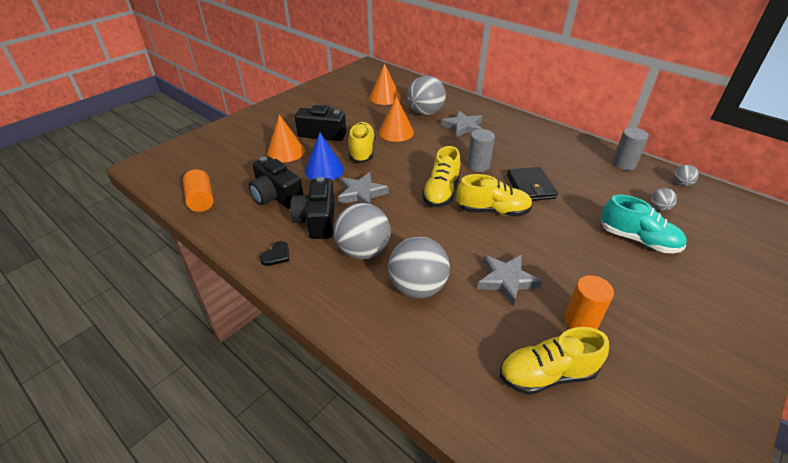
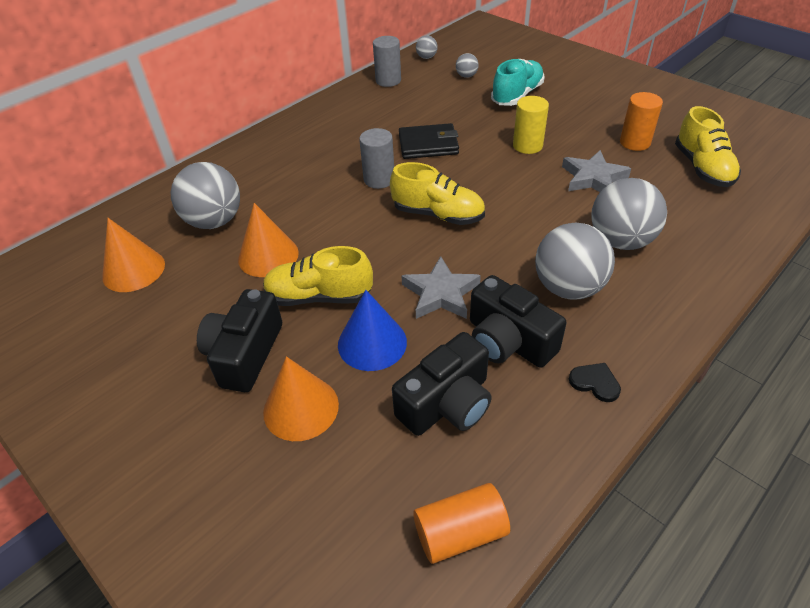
camera: 85 degrees left, 5 degrees up
black camera [291,177,335,239] -> black camera turned 45 degrees clockwise [470,275,566,368]
grey star [441,111,482,138] -> none
yellow shoe [457,174,533,217] -> none
none -> yellow cylinder [513,96,549,154]

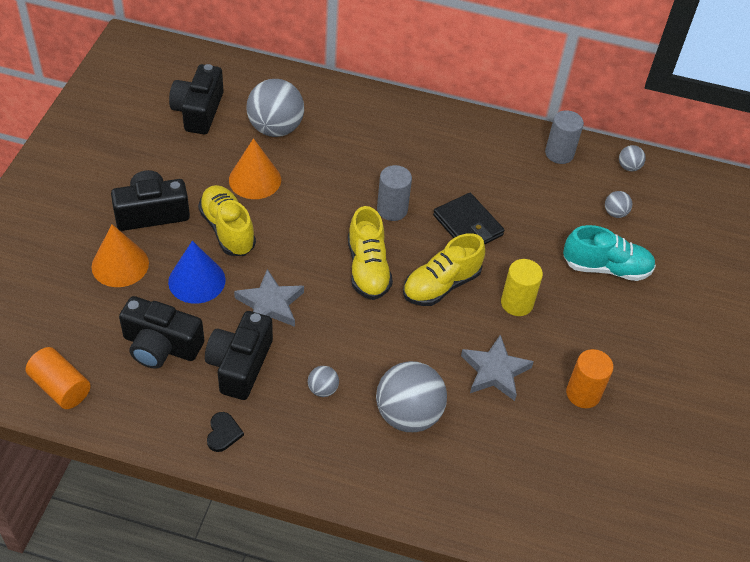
camera: 55 degrees right, 5 degrees up
orange cone [102,218,165,292] -> black camera [169,64,224,134]
grey ball [535,223,615,299] -> grey ball [308,366,339,397], size x0.46
yellow shoe [675,106,741,187] -> yellow shoe moved to [403,233,485,306]

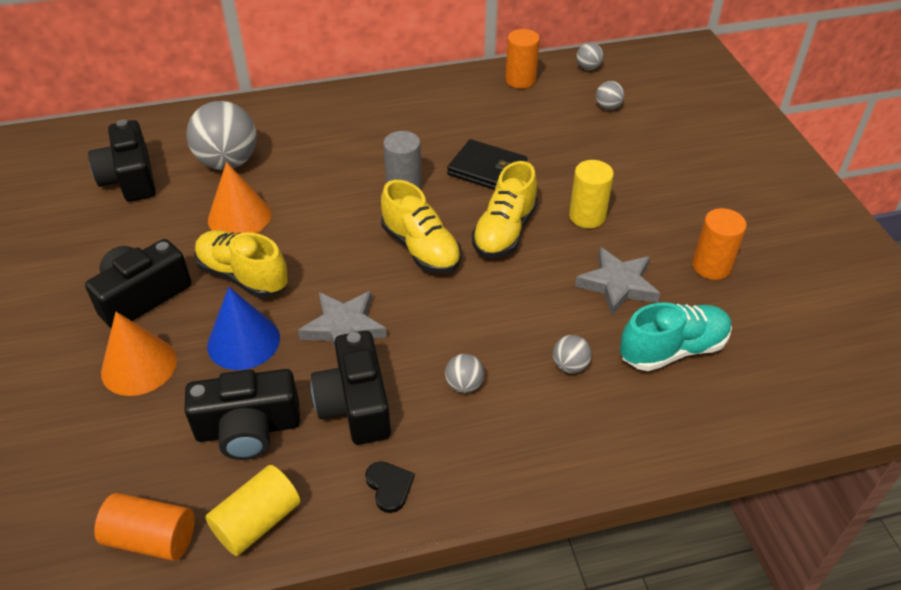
camera: 25 degrees left, 5 degrees down
grey ball [376,361,447,432] -> grey ball [553,335,592,374], size x0.46
grey cylinder [545,110,584,164] -> orange cylinder [505,29,540,88]
turquoise shoe [563,225,656,281] -> turquoise shoe moved to [620,302,732,371]
none -> yellow cylinder [205,465,300,556]

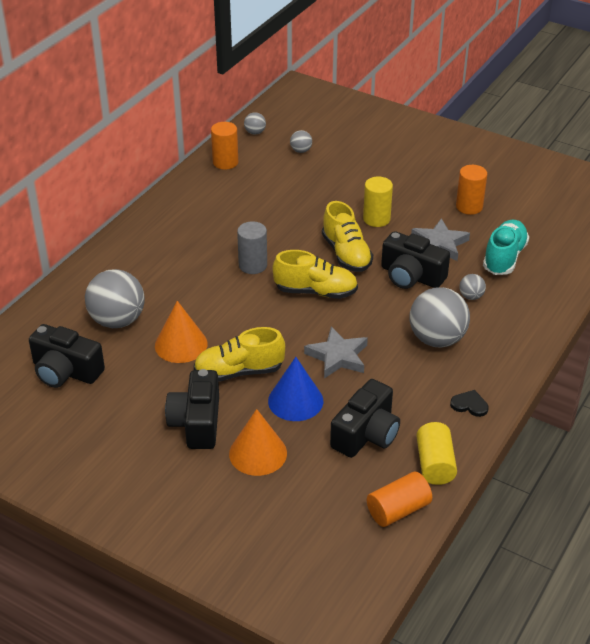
camera: 45 degrees left, 5 degrees down
black camera [311,331,391,445] -> black camera moved to [381,231,450,289]
grey ball [445,354,484,393] -> grey ball [410,287,470,347], size x2.19
black wallet [447,139,528,190] -> none

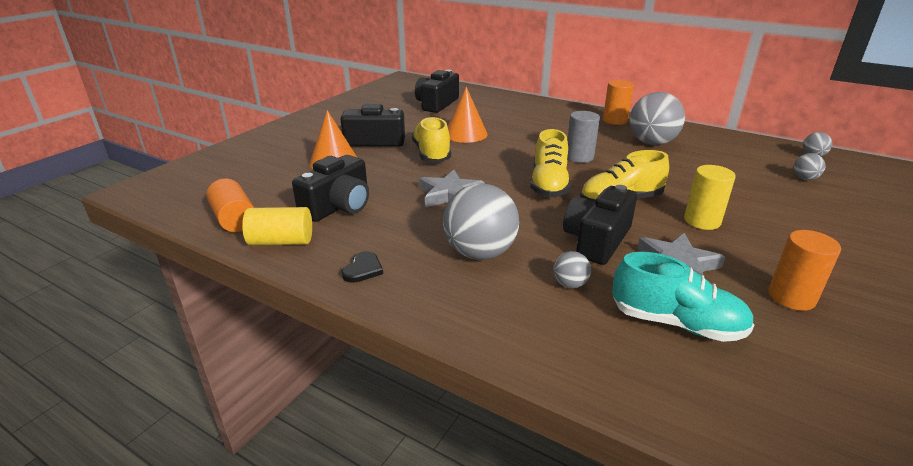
camera: 90 degrees right, 10 degrees down
grey ball [85,269,145,328] -> grey ball moved to [630,92,685,145]
orange cylinder [211,122,238,170] -> orange cylinder moved to [603,80,634,125]
blue cone [268,357,323,421] -> none
black camera [330,379,400,458] -> black camera turned 90 degrees counterclockwise [292,155,369,222]

